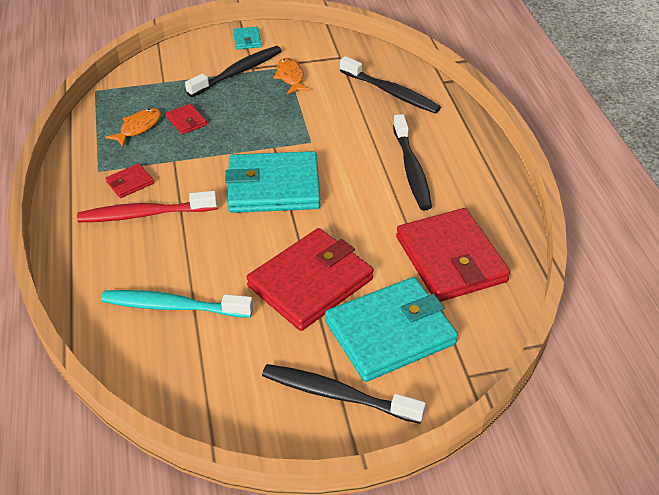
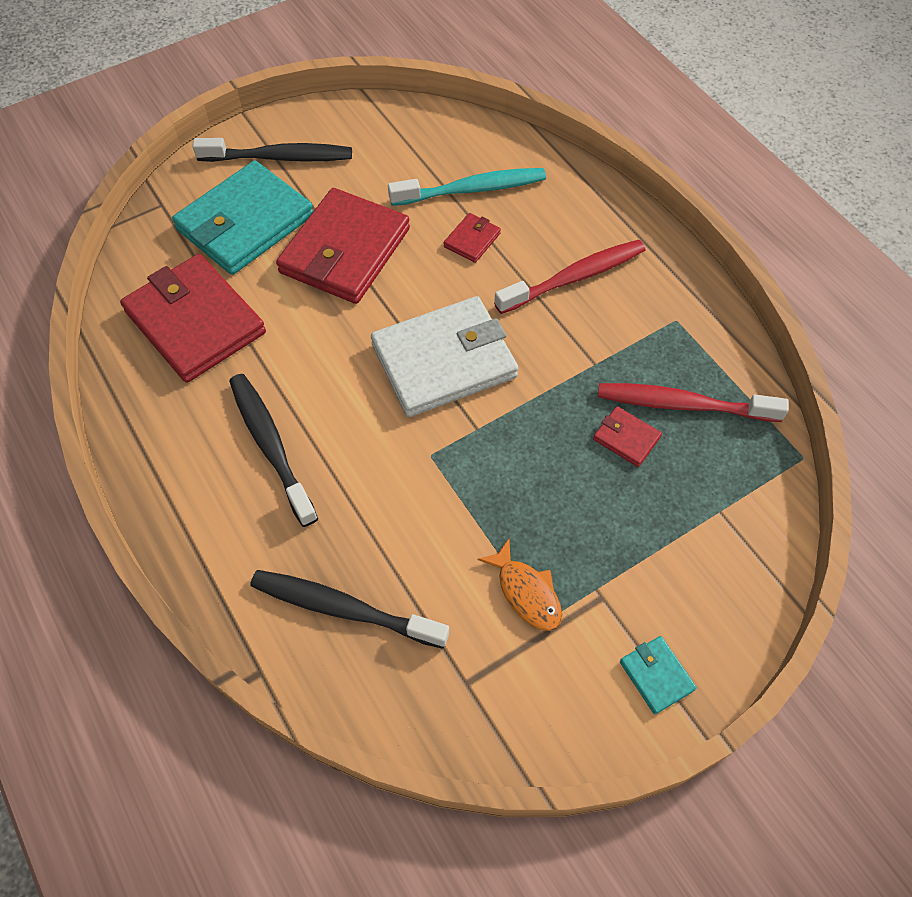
camera: 160 degrees right, 15 degrees up
orange fish [105,108,161,147] -> red toothbrush [598,383,789,422]
red wallet [106,163,154,198] -> red wallet moved to [444,213,501,263]
black toothbrush [185,46,282,97] -> none
turquoise wallet [225,151,321,213] -> white wallet [371,296,518,417]

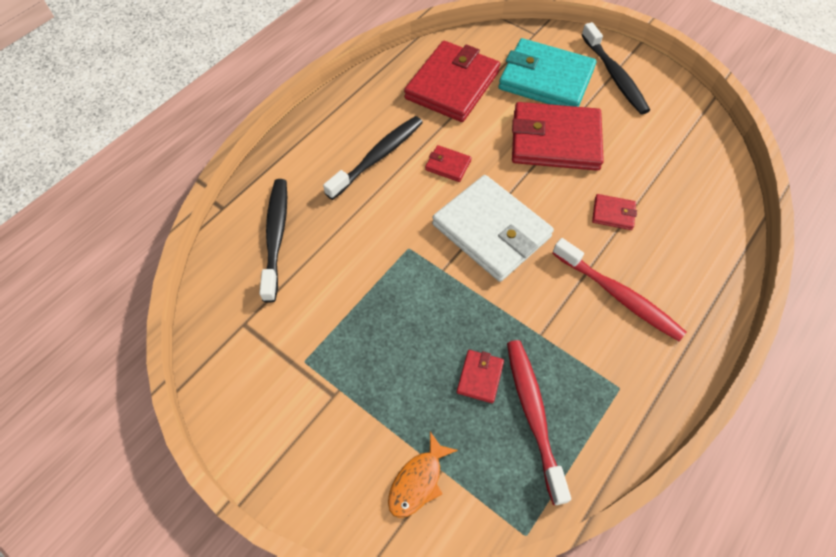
camera: 70 degrees right, 0 degrees up
turquoise toothbrush [388,168,546,206] -> none
orange fish [477,539,562,631] -> orange fish moved to [388,432,458,518]
turquoise wallet [620,636,697,714] -> none
none -> red wallet [425,145,472,182]

